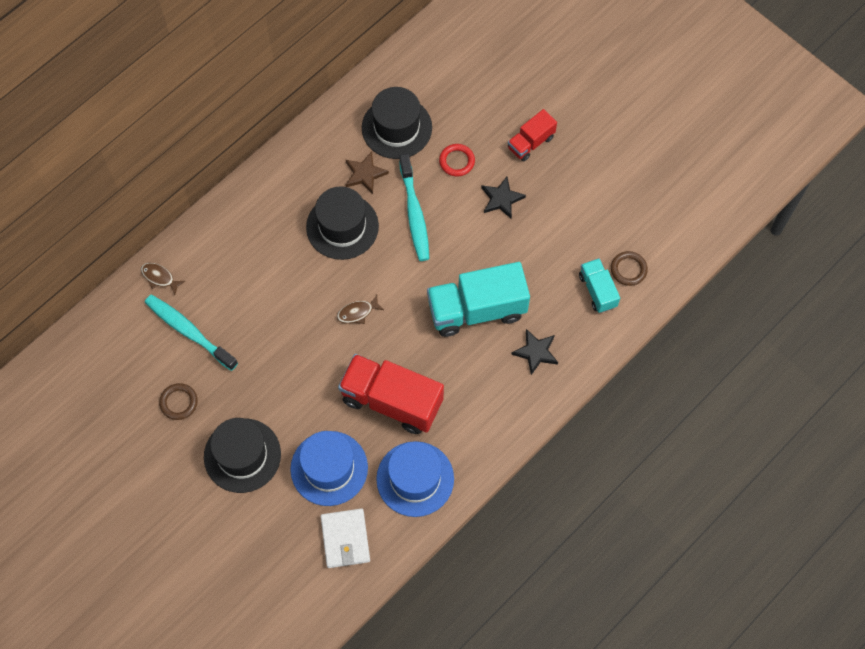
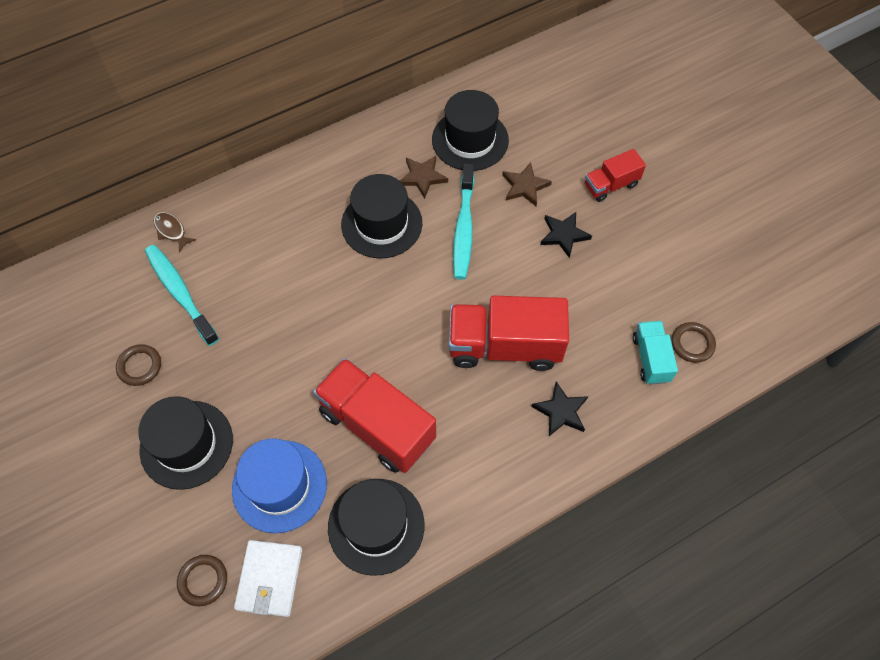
camera: 15 degrees right, 5 degrees down
brown fish [337,295,384,324] -> none
blue hat [376,441,454,517] -> black hat [328,479,425,576]
turquoise truck [427,262,530,337] -> red truck [449,296,569,371]
red ring [439,144,475,176] -> brown star [502,162,552,206]
none -> brown ring [177,555,227,606]

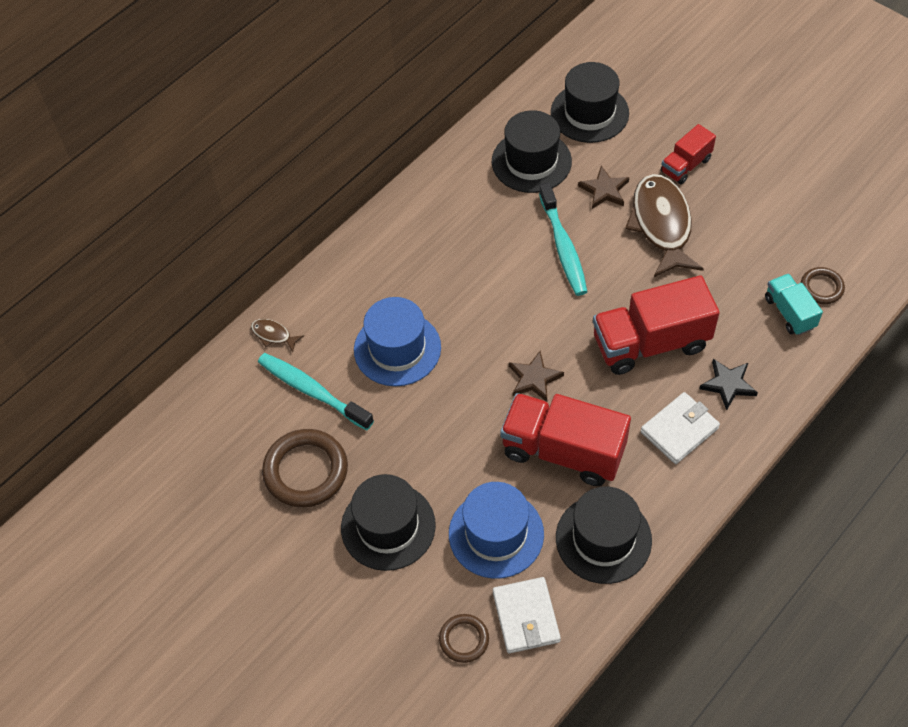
camera: 15 degrees left, 5 degrees down
brown ring [116,344,161,386] -> brown ring [262,429,348,508], size x1.84
black hat [341,174,422,259] -> black hat moved to [551,62,629,143]
brown star [400,156,448,199] -> brown star moved to [509,351,564,402]
black star [540,212,592,258] -> brown fish [625,174,704,277]
none -> blue hat [354,297,441,386]
none -> white wallet [641,392,720,464]

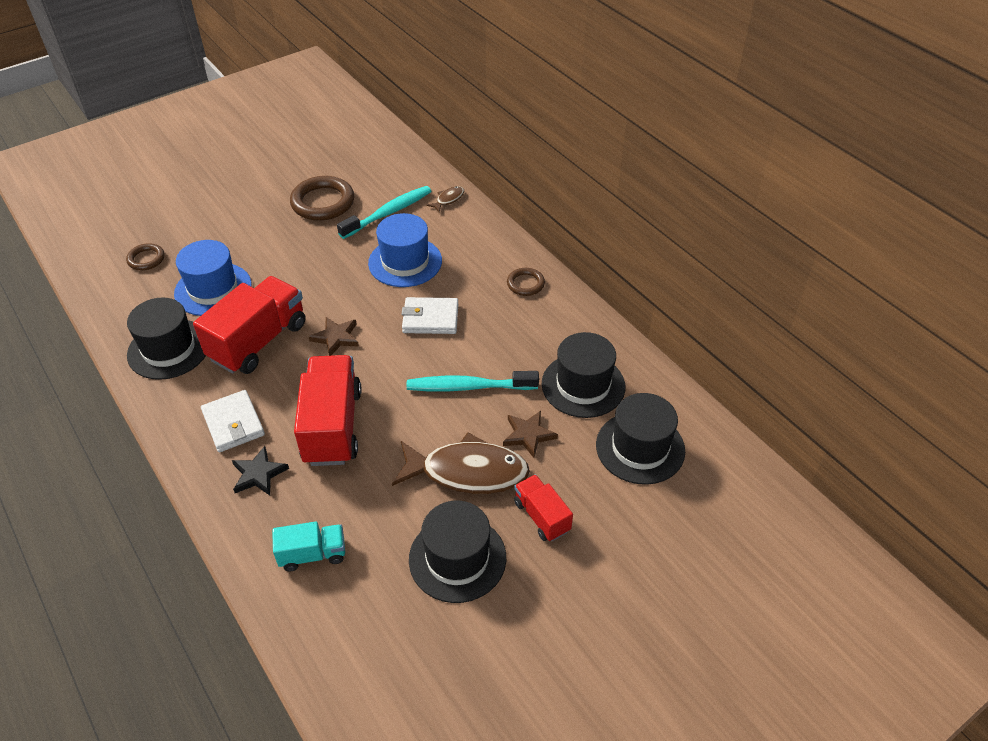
camera: 100 degrees right, 10 degrees down
black hat [341,474,436,571] -> black hat moved to [409,501,506,603]
white wallet [493,577,561,653] -> white wallet moved to [401,297,458,334]
brown ring [801,267,845,304] -> brown ring moved to [507,268,545,296]

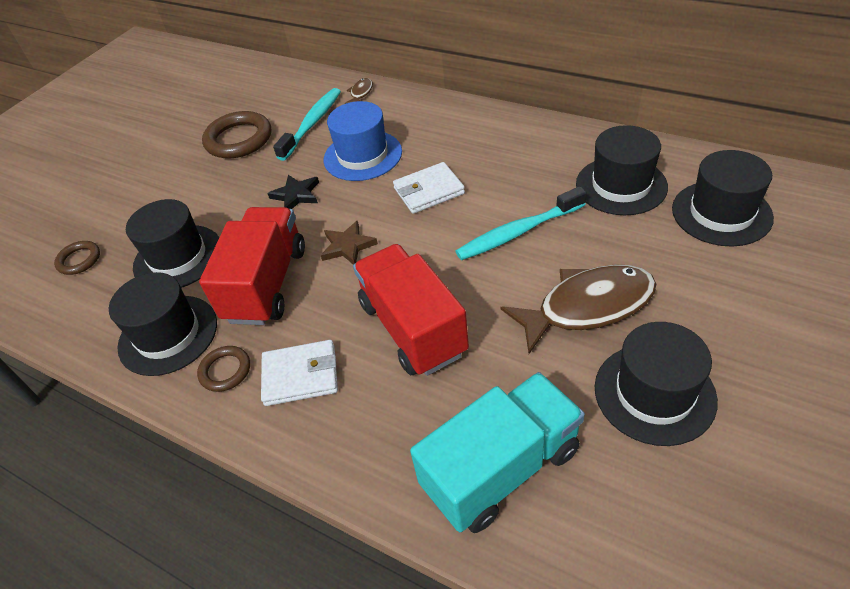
camera: 20 degrees left, 0 degrees up
blue hat [174,240,252,316] -> black hat [126,199,219,288]
white wallet [201,390,265,452] -> white wallet turned 45 degrees counterclockwise [261,340,338,406]
black star [232,446,289,495] -> black star moved to [267,175,319,209]
turquoise truck [272,521,345,571] -> turquoise truck [410,372,585,533], size x1.86
brown star [503,411,558,458] -> none
brown ring [507,268,545,296] -> brown ring moved to [197,346,250,392]
red truck [514,474,573,541] -> none

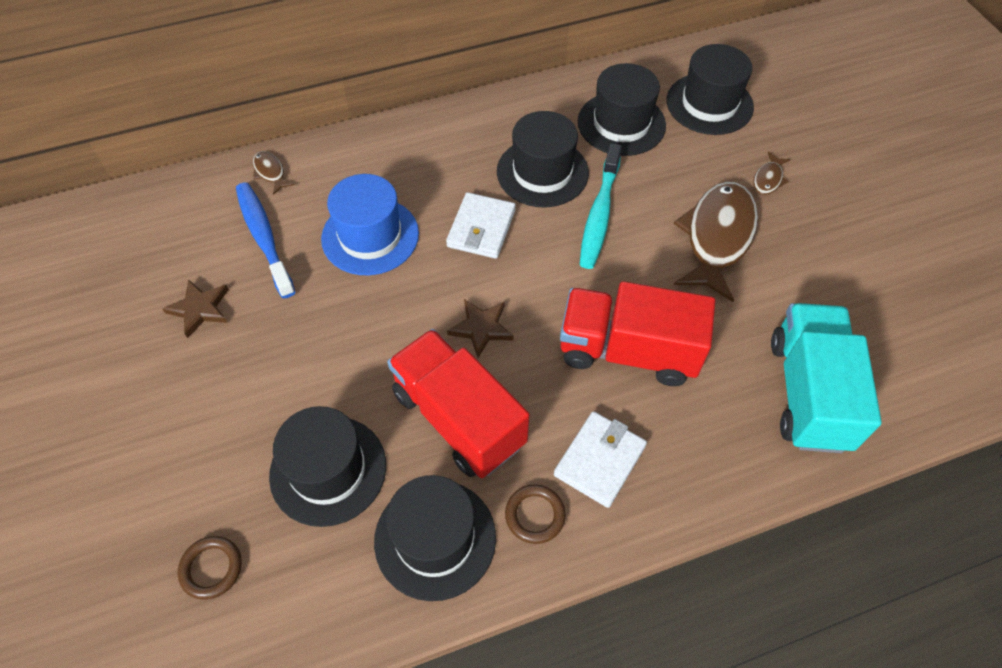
camera: 55 degrees left, 10 degrees up
brown ring [202,111,271,158] -> brown star [162,279,229,338]
black star [267,175,319,209] -> none
turquoise toothbrush [273,88,341,161] -> blue toothbrush [236,182,295,299]
black hat [595,322,718,446] -> black hat moved to [497,111,589,208]
none -> brown fish [753,152,790,195]

